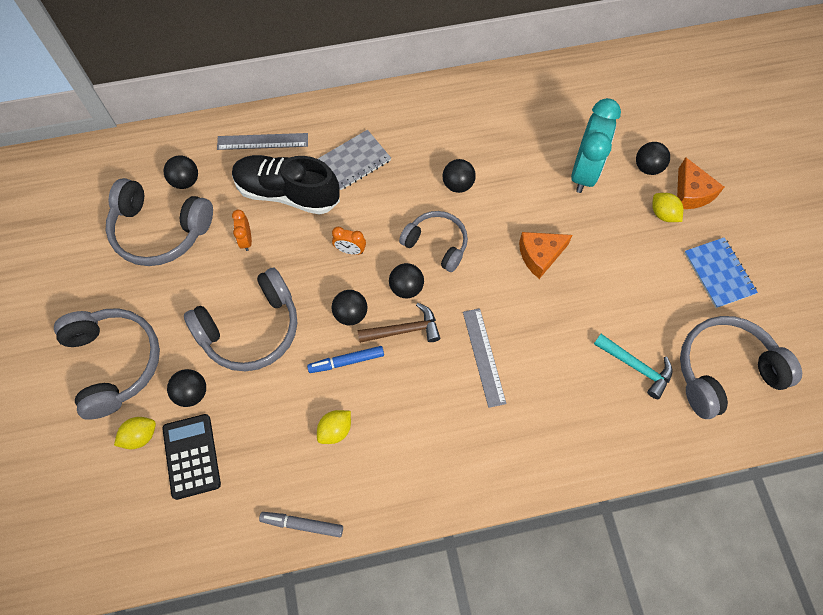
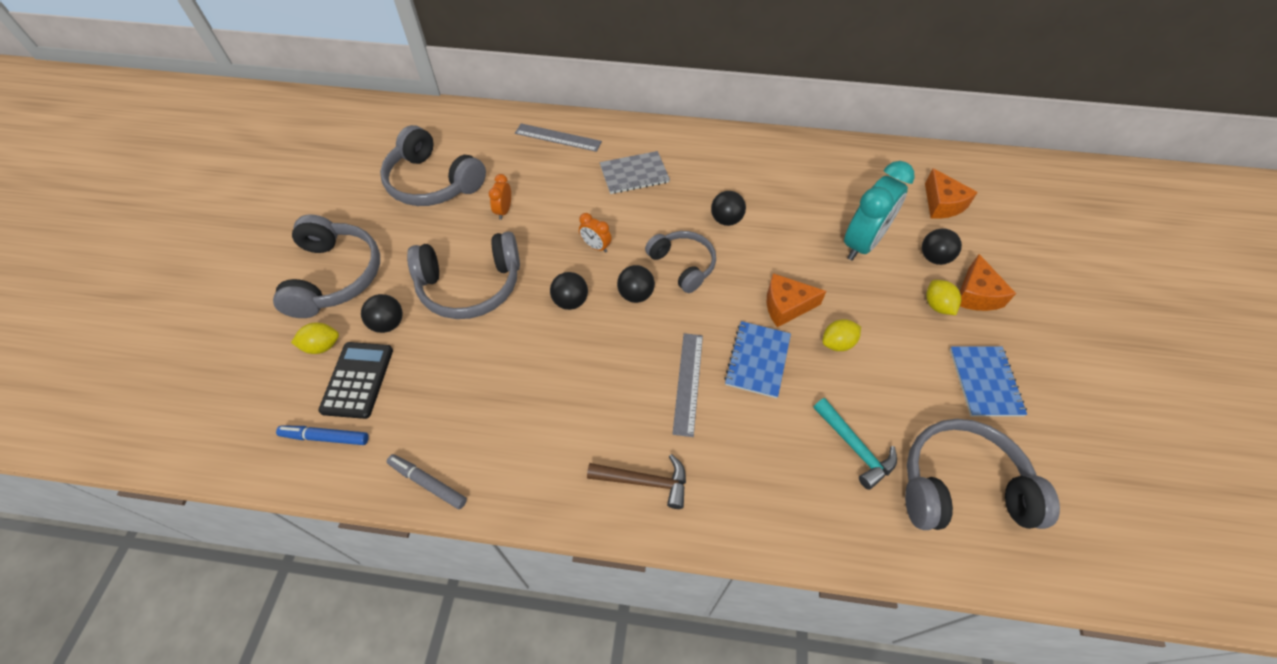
camera: 20 degrees right, 10 degrees down
black ball [163,156,198,189] -> none
black shoe [232,155,340,215] -> none
blue marker [307,346,384,373] -> blue marker moved to [276,425,369,445]
yellow lemon [317,410,351,444] -> yellow lemon moved to [823,319,861,351]
brown hammer [357,303,440,343] -> brown hammer moved to [587,454,686,509]
none -> blue notebook [724,321,791,398]
none -> orange cheese [925,168,978,219]

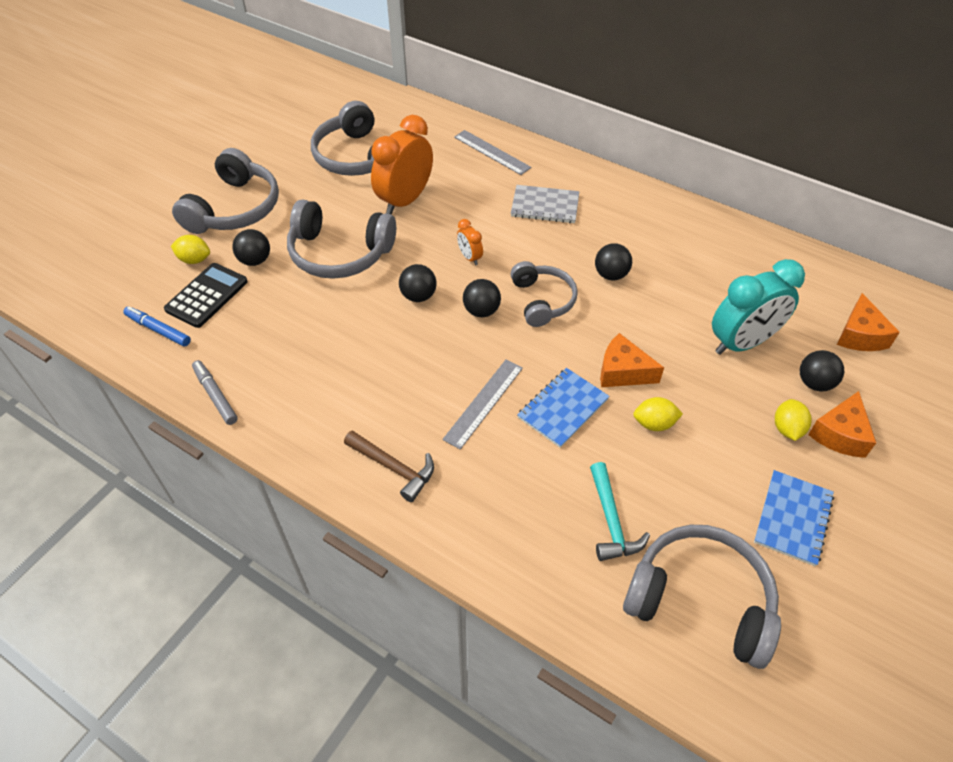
camera: 25 degrees right, 5 degrees down
orange clock [489,174,511,220] -> orange clock [371,115,433,215], size x2.20

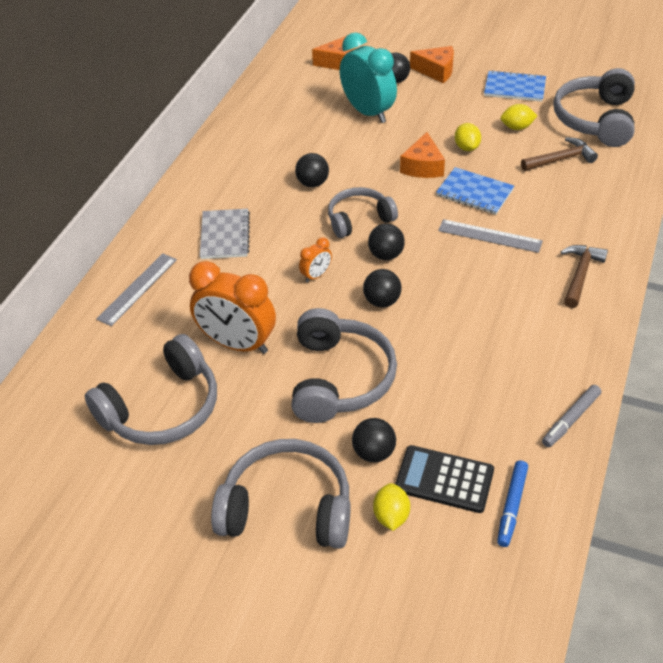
camera: 100 degrees left, 5 degrees down
turquoise hammer [590,462,650,561] -> brown hammer [521,137,598,171]
yellow lemon [775,399,812,441] -> yellow lemon moved to [501,104,537,130]

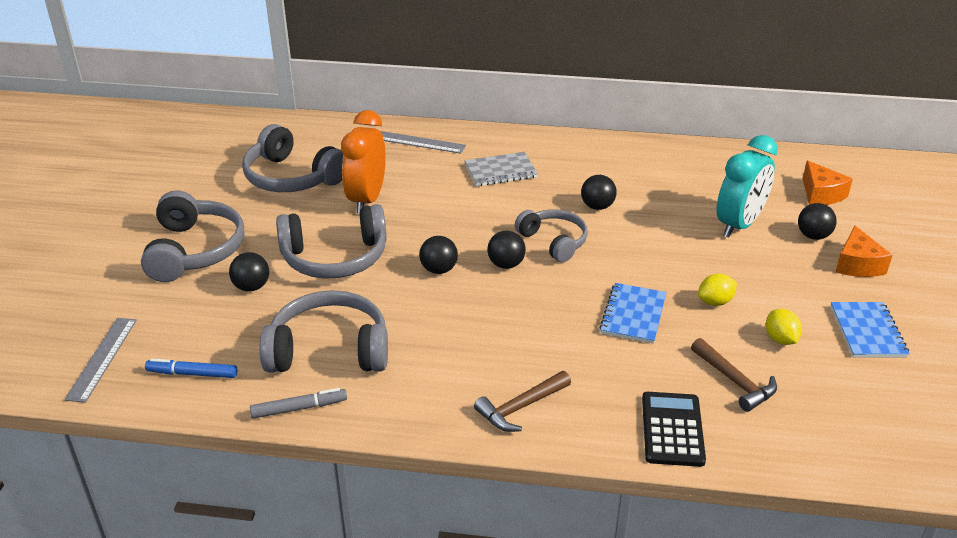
camera: 75 degrees right, 10 degrees down
orange clock [299,237,332,283] -> none
yellow lemon [373,483,410,531] -> none
black calculator [395,445,494,513] -> black calculator moved to [642,392,706,467]
orange cheese [400,132,445,178] -> none
grey ruler [438,219,543,253] -> grey ruler moved to [64,318,137,403]
grey marker [542,385,601,447] -> grey marker turned 135 degrees clockwise [250,388,347,419]
grey headphones [553,68,635,147] -> grey headphones moved to [259,290,388,373]
brown hammer [560,245,608,308] -> brown hammer turned 135 degrees clockwise [474,371,571,432]

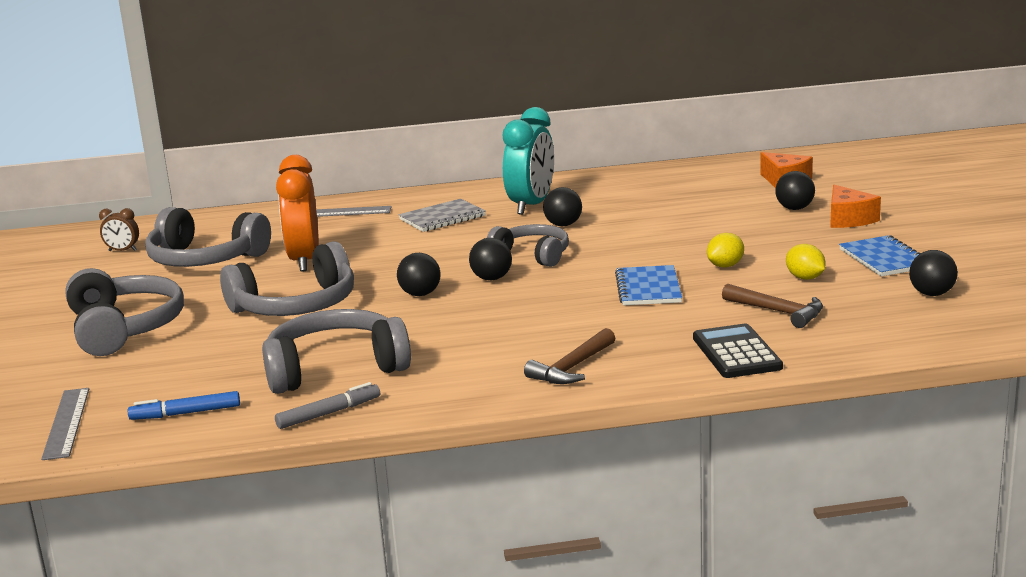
camera: 15 degrees left, 15 degrees down
black ball [229,252,269,291] -> black ball moved to [909,250,958,296]
turquoise clock [716,135,778,238] -> turquoise clock moved to [503,107,554,215]
none -> brown clock [99,208,139,251]

